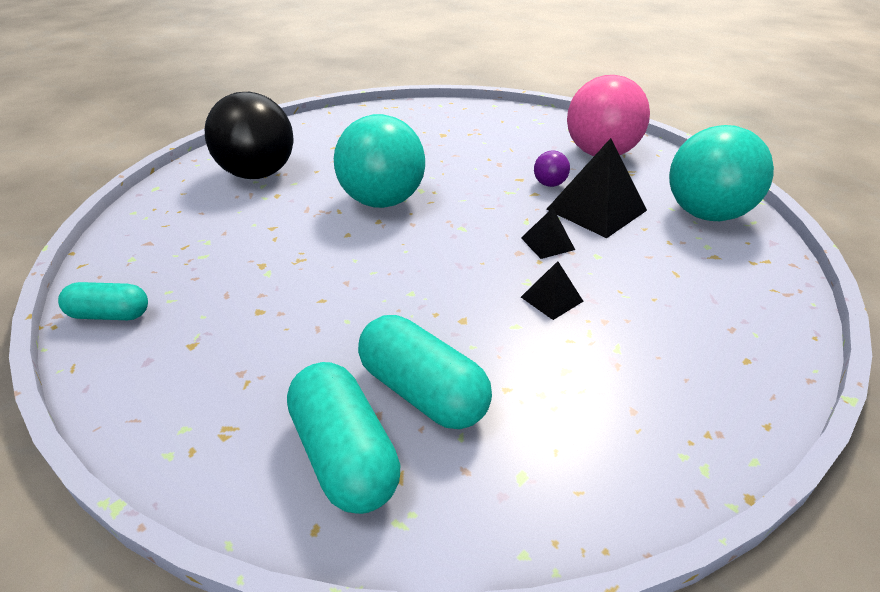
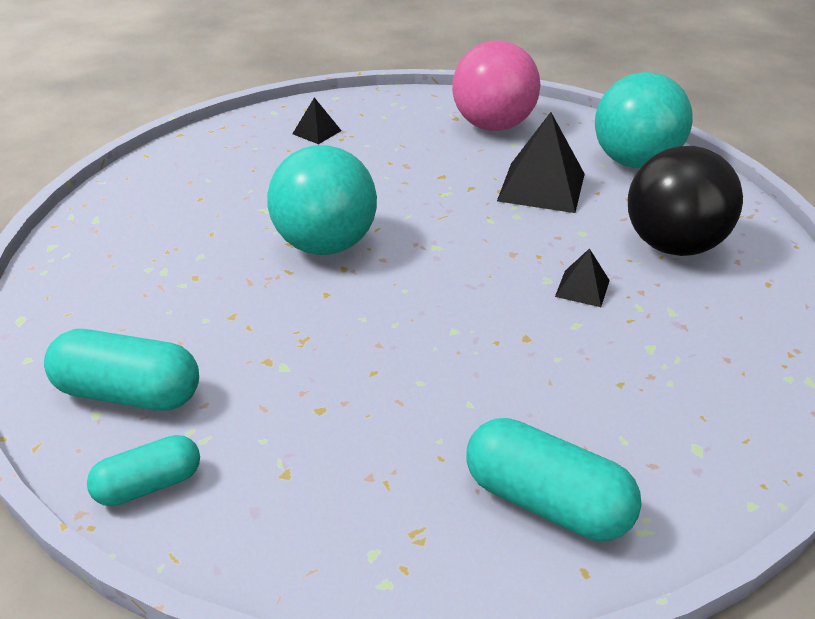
camera: 30 degrees left, 0 degrees up
black ball [205,92,294,179] -> black ball moved to [628,146,743,256]
turquoise capsule [358,315,492,429] -> turquoise capsule moved to [44,329,199,411]
black pyramid [521,208,575,259] -> black pyramid moved to [292,97,342,144]
purple ball [534,150,570,187] -> none

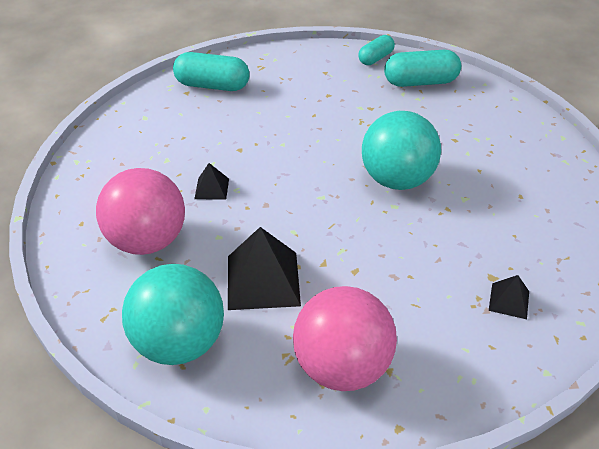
camera: 160 degrees right, 5 degrees up
black ball [628,146,743,256] -> pink ball [96,168,185,255]

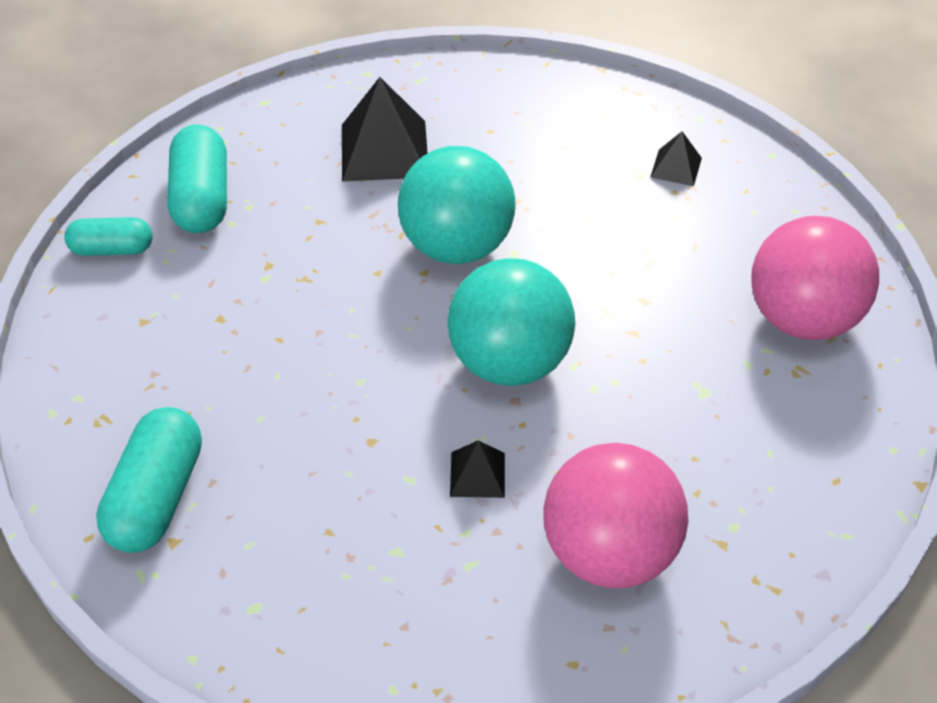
camera: 90 degrees left, 5 degrees up
turquoise ball [122,264,224,365] -> turquoise ball moved to [448,258,575,386]
black pyramid [228,227,301,310] -> black pyramid moved to [342,77,428,182]
turquoise capsule [358,35,395,65] -> turquoise capsule turned 45 degrees counterclockwise [64,217,153,256]

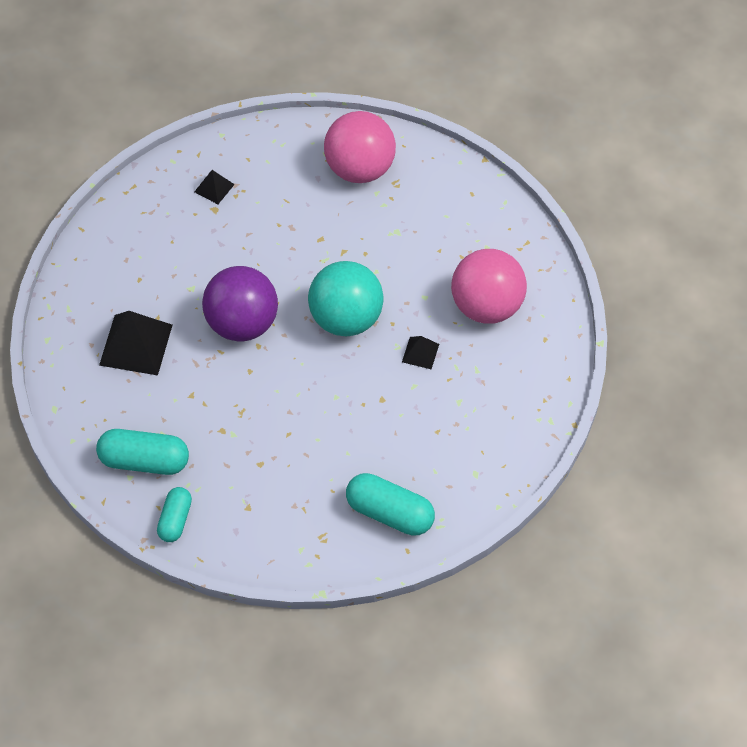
camera: 75 degrees left, 10 degrees up
turquoise ball [398,146,516,264] -> purple ball [202,266,278,341]

